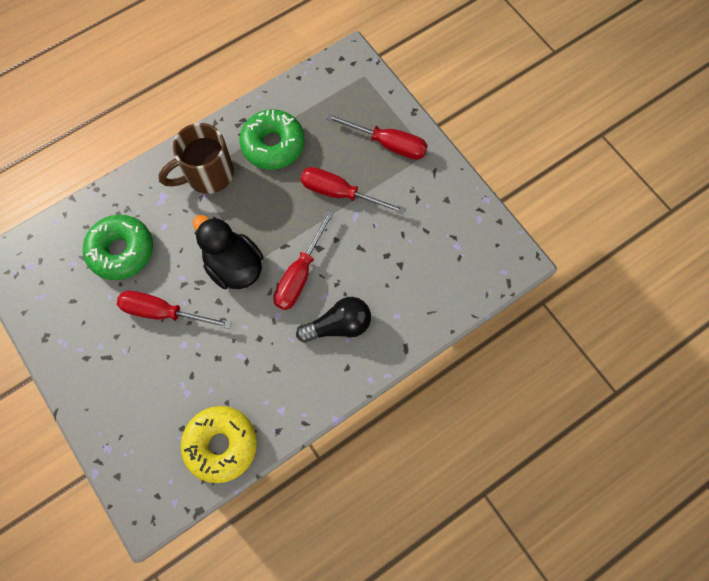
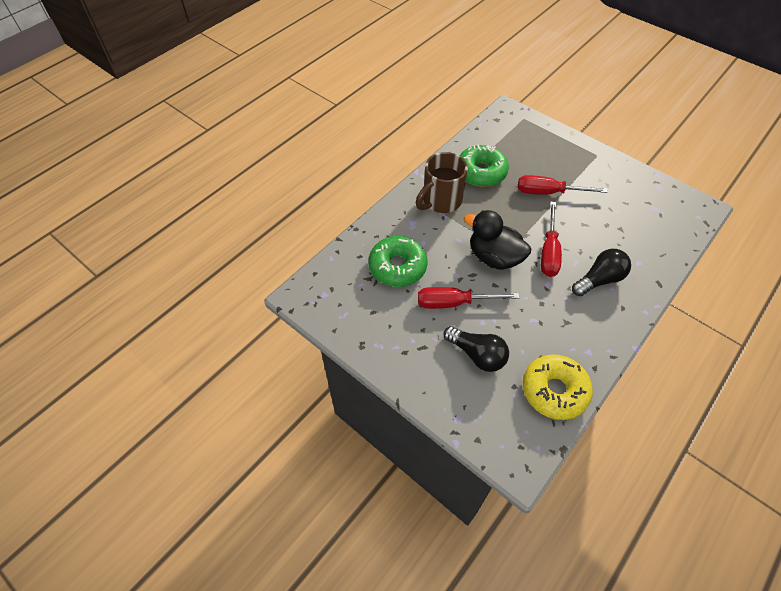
camera: 15 degrees left, 15 degrees down
red screwdriver [326,113,428,160] -> none
none -> black light bulb [443,326,509,372]

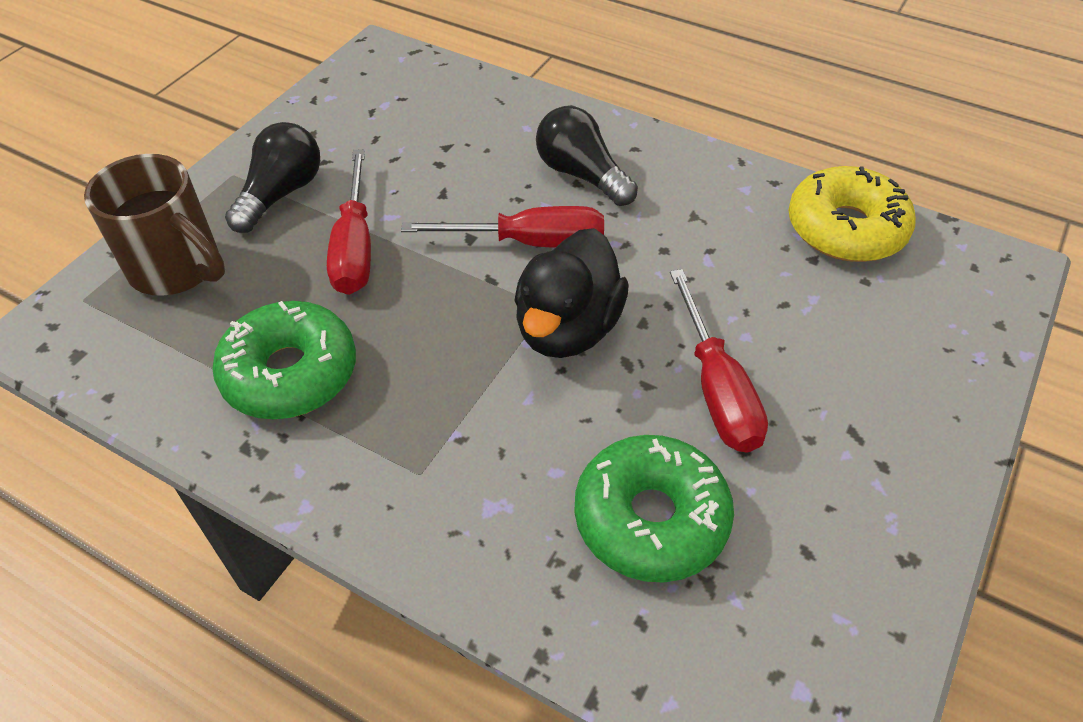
camera: 100 degrees left, 5 degrees down
brown mug [416,152,468,213] -> brown mug moved to [84,154,225,296]
black light bulb [443,326,509,372] -> black light bulb moved to [225,122,320,233]

